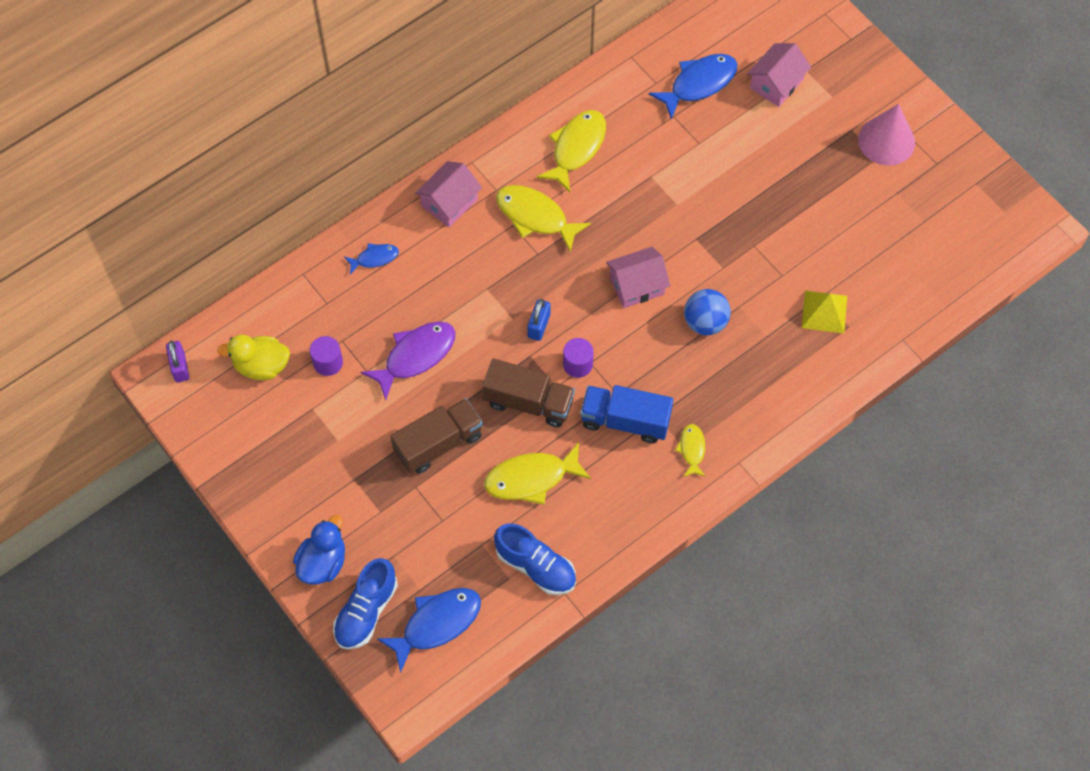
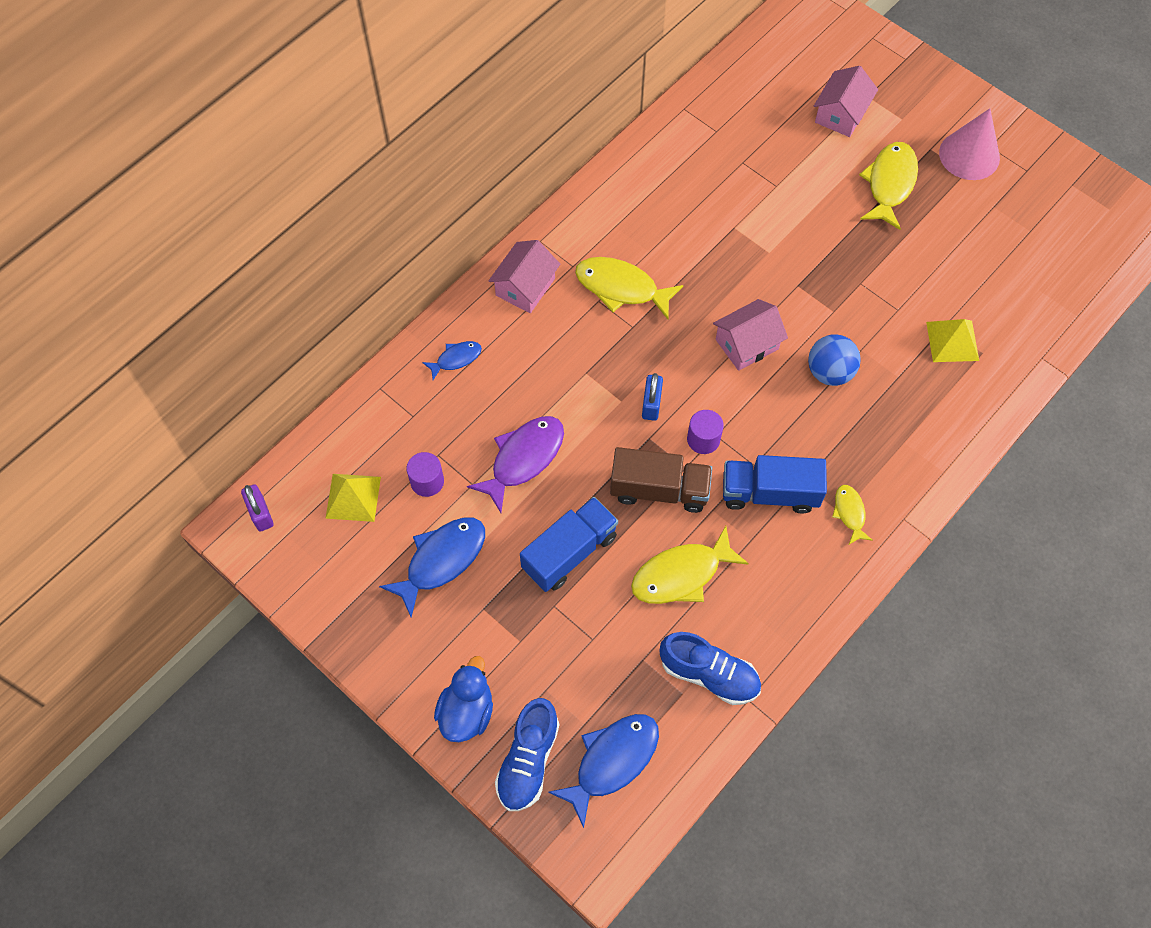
camera: 10 degrees left, 0 degrees up
yellow duck [217,335,290,380] -> yellow pyramid [325,474,381,522]
brown truck [390,398,483,474] -> blue truck [520,497,618,592]
yellow fish [537,110,606,193] -> yellow fish moved to [859,142,918,230]
blue fish [649,54,737,119] -> blue fish moved to [379,517,485,618]

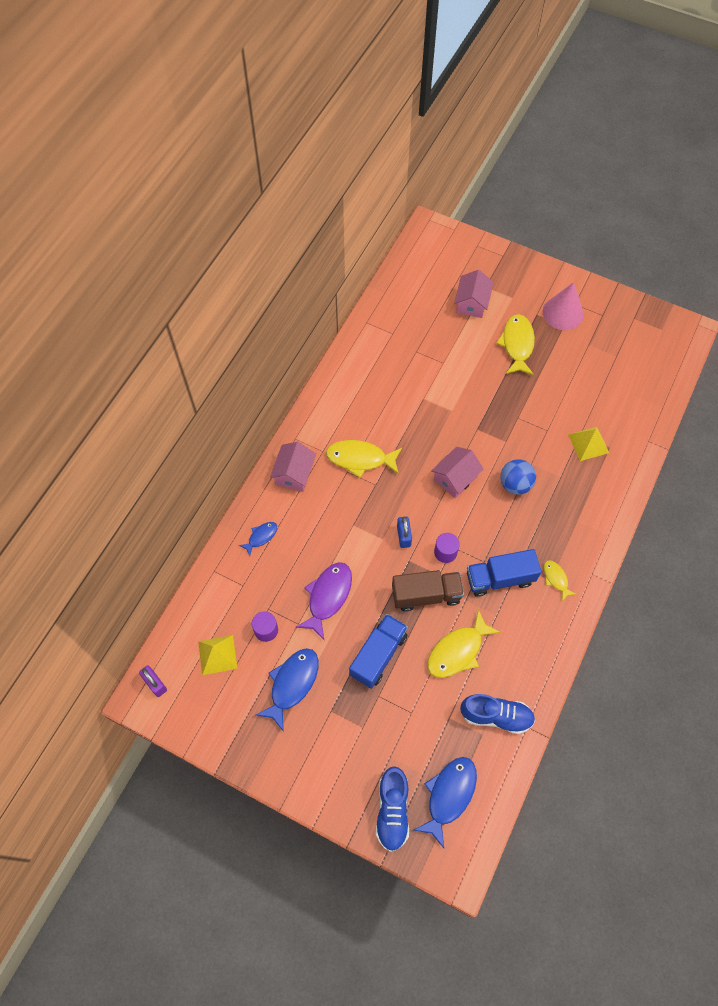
camera: 15 degrees left, 0 degrees up
blue duck [434,656,493,742] -> none

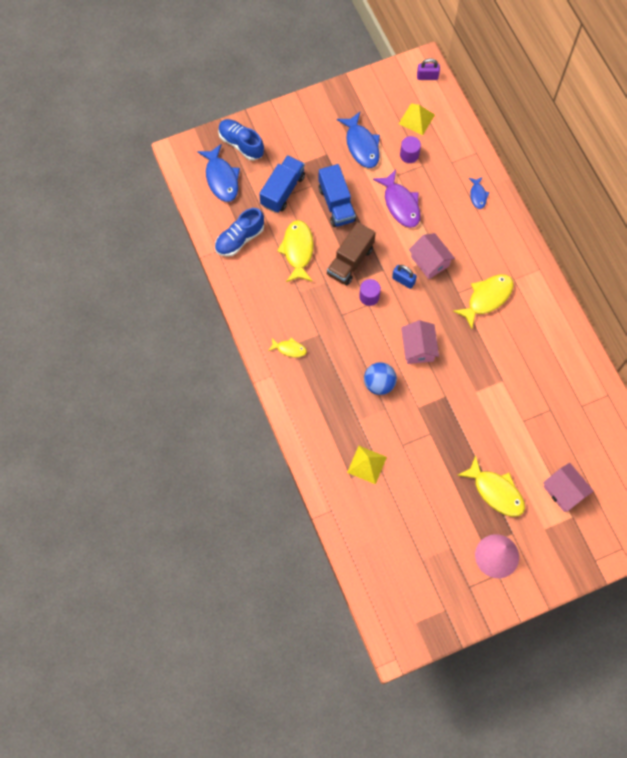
camera: 130 degrees right, 5 degrees up
pink house [270,442,316,492] -> pink house moved to [409,233,455,279]
blue truck [467,549,542,597] -> blue truck moved to [259,155,305,213]

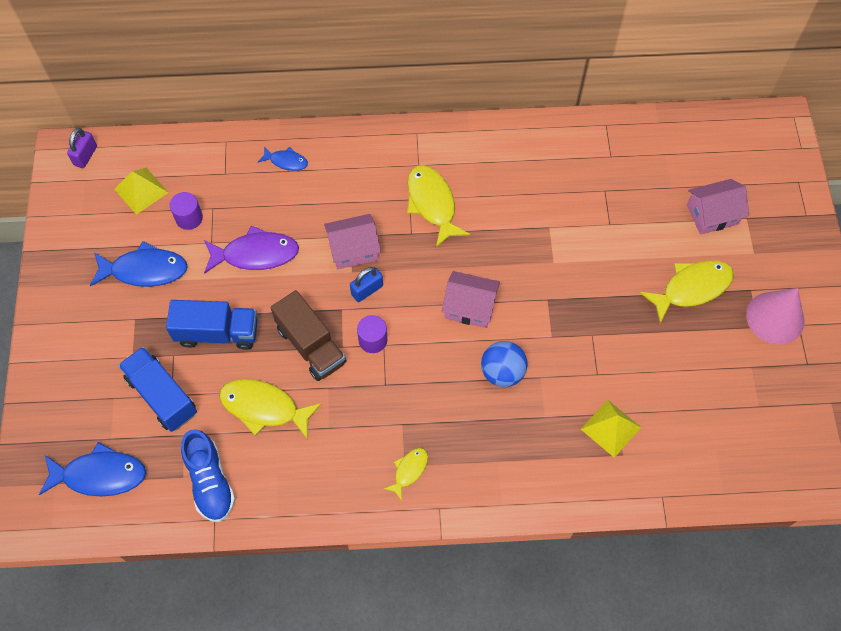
camera: 70 degrees left, 5 degrees down
blue shoe [218,119,264,160] -> none

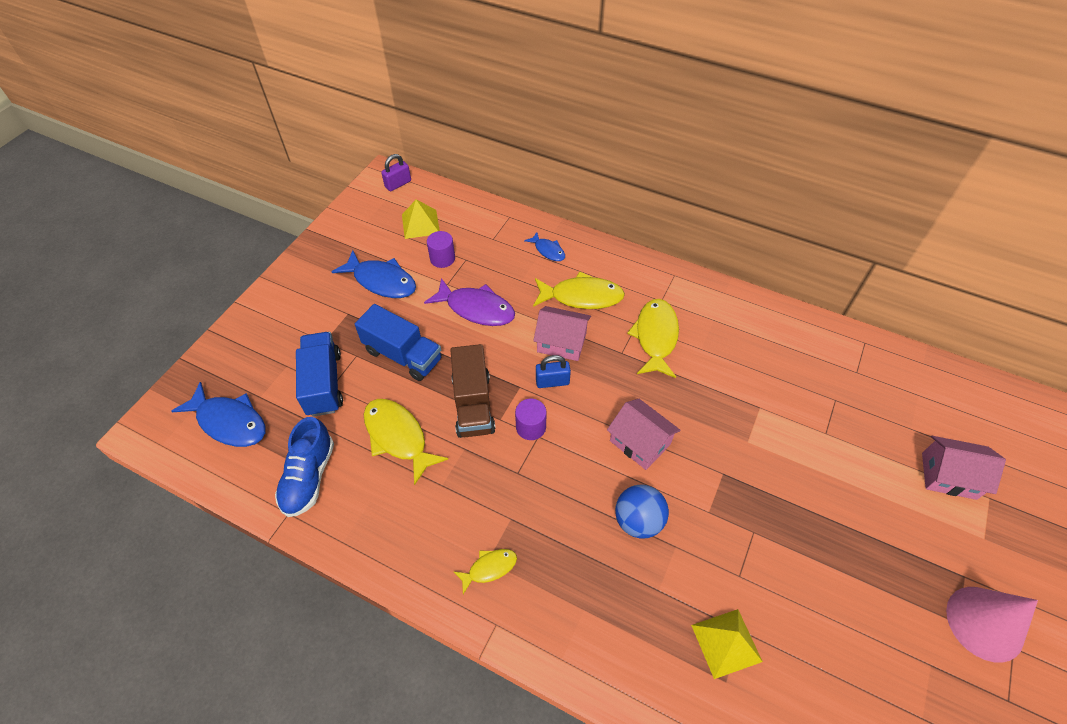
camera: 30 degrees right, 10 degrees down
yellow fish [640,260,734,323] -> yellow fish moved to [533,271,625,309]

